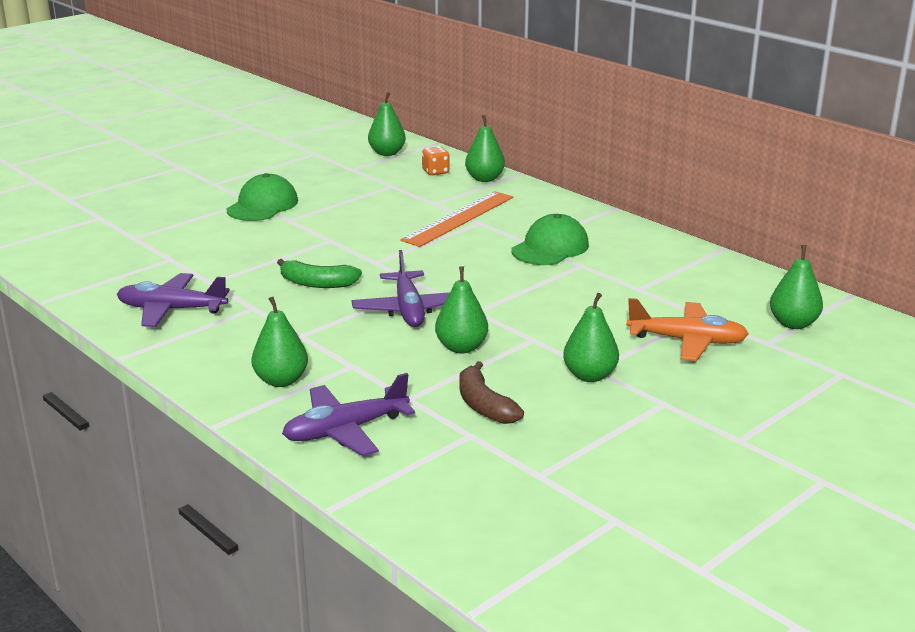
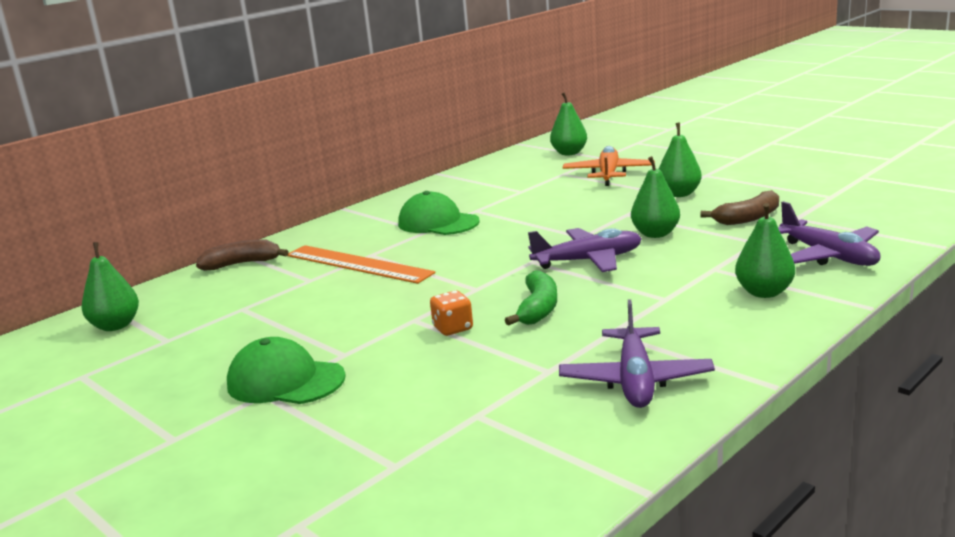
camera: 90 degrees left, 5 degrees down
orange dice [422,146,450,175] -> orange dice moved to [430,291,473,336]
green pear [465,115,505,182] -> brown banana [196,239,289,271]

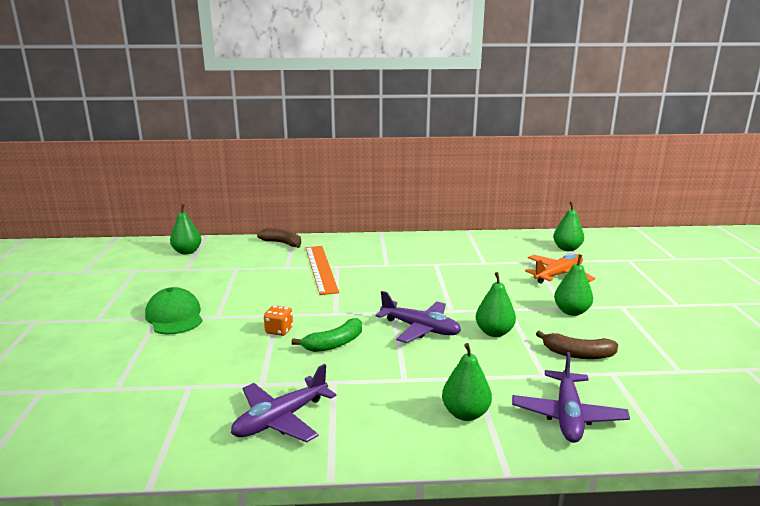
camera: 40 degrees right, 0 degrees up
green cap [398,191,480,235] -> none

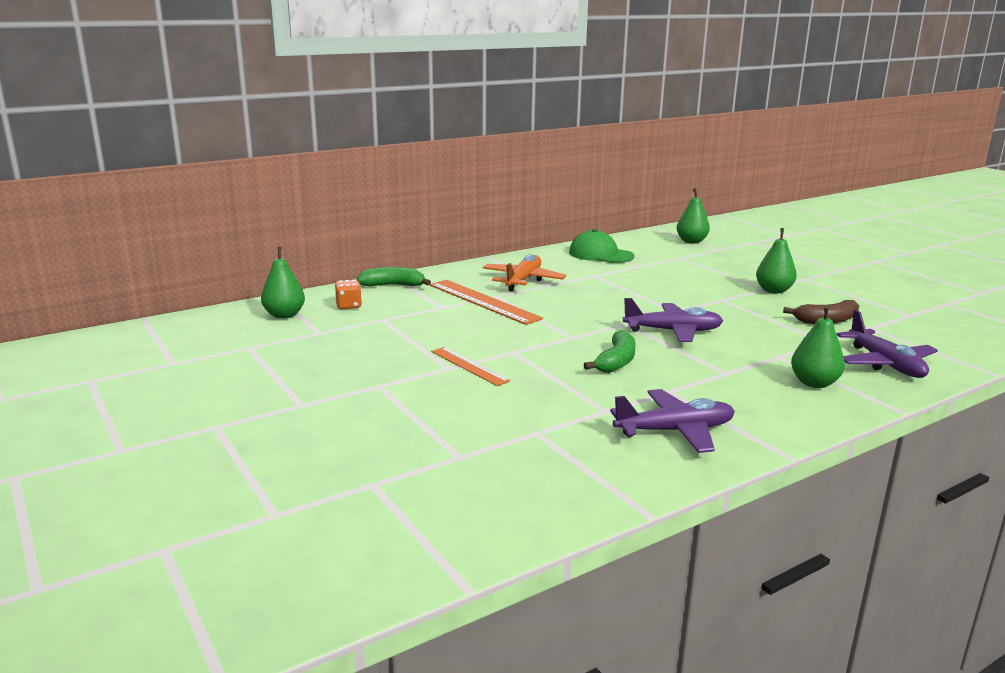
camera: 30 degrees left, 0 degrees up
green cap [145,287,203,334] -> green cap moved to [569,229,635,263]
purple plane [231,364,336,442] -> purple plane turned 120 degrees counterclockwise [610,389,735,453]
brown banana [257,228,301,248] -> green banana [357,267,431,287]
orange dice [264,305,293,336] -> orange dice moved to [335,280,362,309]
green pear [476,272,516,337] -> none
orange plane [525,253,595,284] -> orange plane moved to [483,254,566,291]
none -> orange ruler [431,347,510,386]

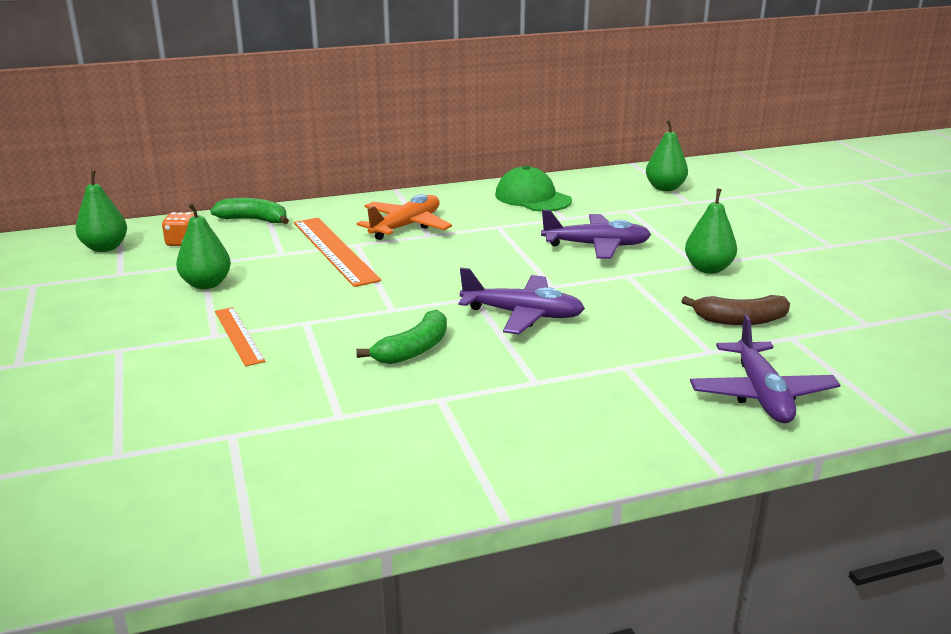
camera: 15 degrees right, 5 degrees up
purple plane [610,389,735,453] -> purple plane moved to [541,210,651,259]
green pear [791,306,845,388] -> green pear moved to [176,203,231,289]

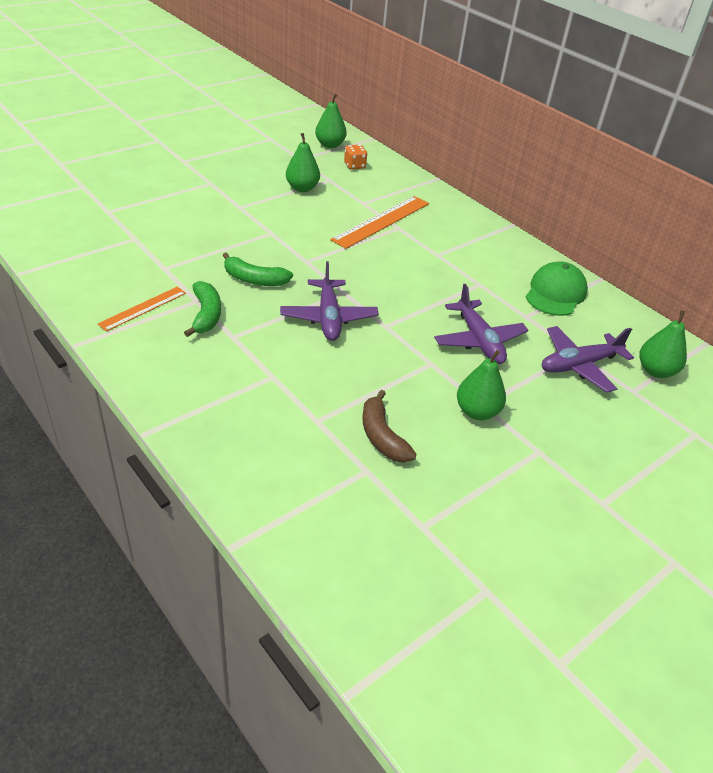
camera: 65 degrees right, 15 degrees up
green banana [210,198,289,224] -> green banana moved to [184,281,221,337]
orange ruler [215,307,266,367] -> orange ruler moved to [98,287,186,332]
orange plane [357,194,452,240] -> none
purple plane [690,315,840,423] -> purple plane moved to [542,326,634,393]

